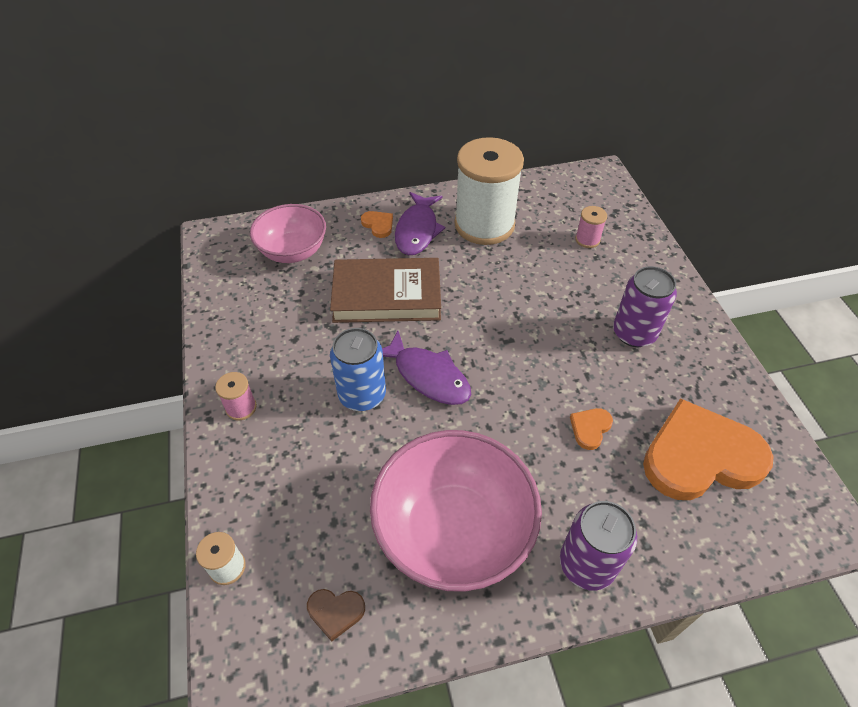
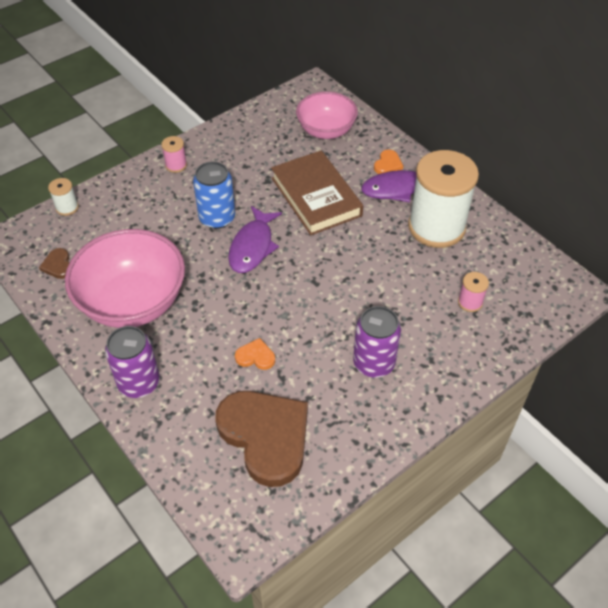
camera: 65 degrees right, 0 degrees up
orange heart [643,398,774,500] -> brown heart [215,391,308,487]

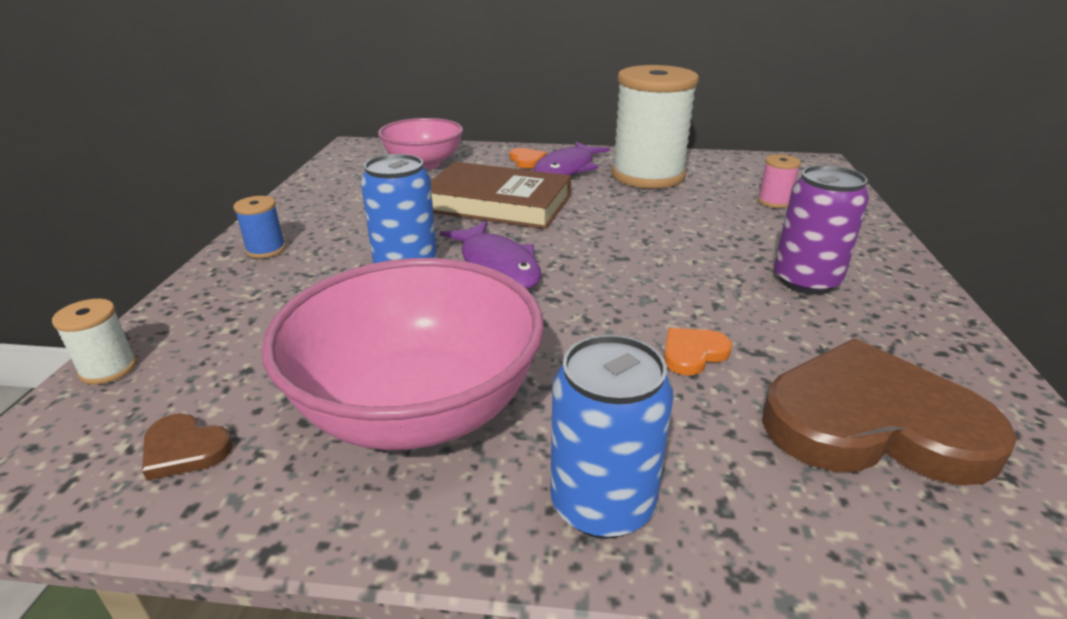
camera: 45 degrees left, 20 degrees down
purple can [105,326,160,398] -> blue can [550,335,674,539]
pink spool [161,136,187,173] -> blue spool [233,196,286,258]

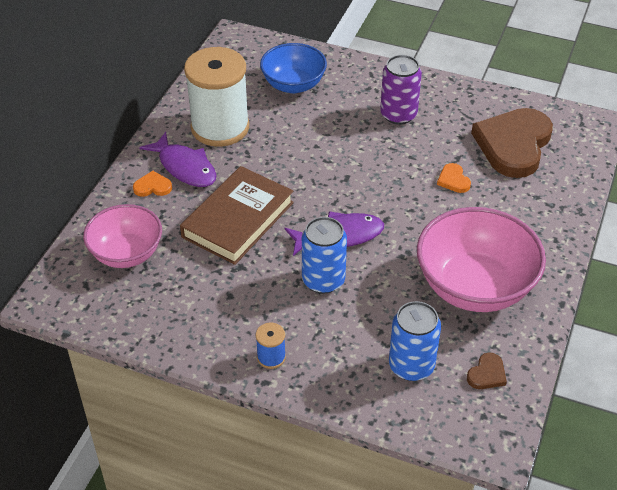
camera: 75 degrees left, 15 degrees up
white spool [52,299,137,385] -> none
blue can [550,335,674,539] -> blue can moved to [389,301,441,381]
pink spool [757,154,801,208] -> blue bowl [260,43,327,93]

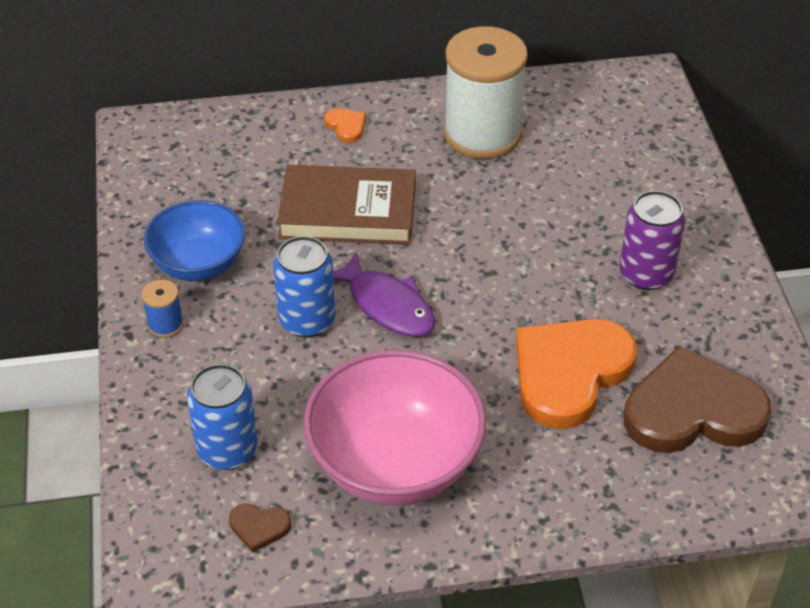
camera: 60 degrees right, 0 degrees up
pink bowl [83,204,162,268] -> none
purple fish [139,132,217,187] -> none
blue bowl [260,43,327,93] -> blue bowl moved to [144,200,245,281]
orange heart [437,163,471,193] -> orange heart [516,319,637,429], size x2.49

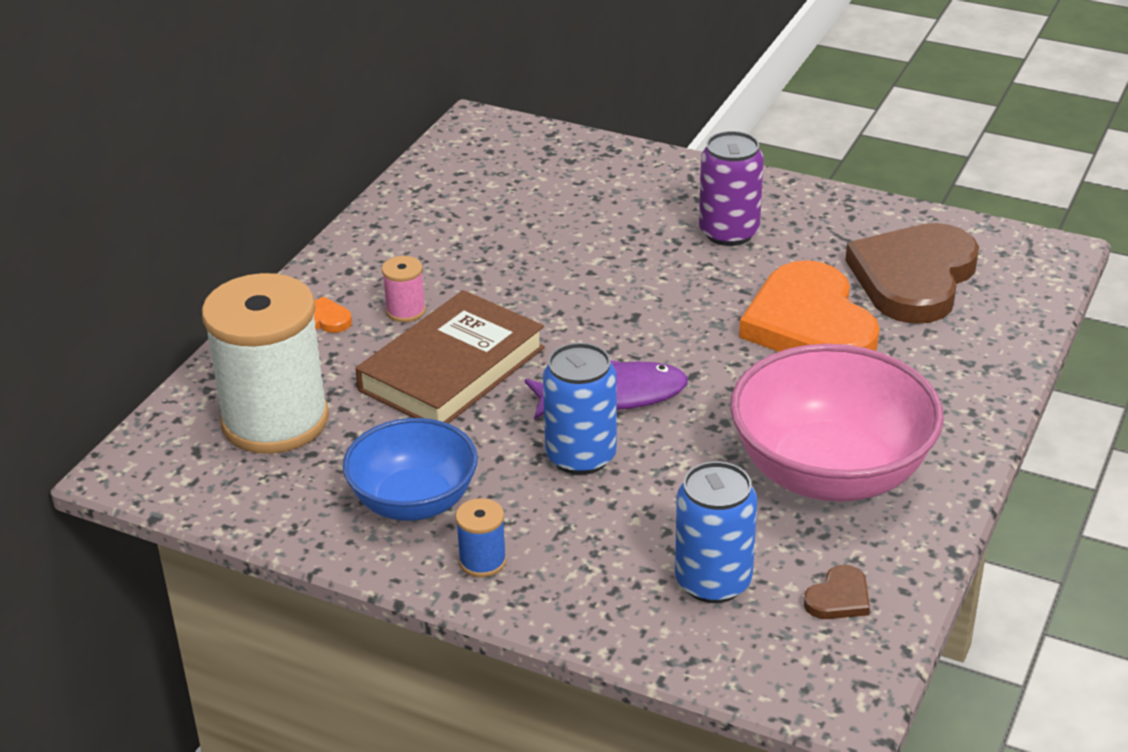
camera: 55 degrees left, 10 degrees down
white spool [444,26,528,159] -> white spool moved to [202,273,329,454]
none -> pink spool [382,256,426,322]

